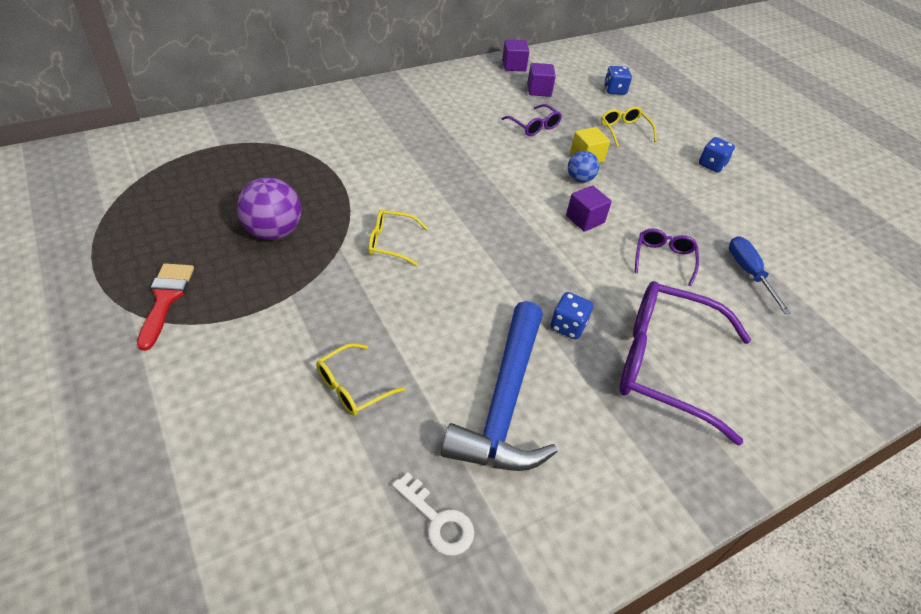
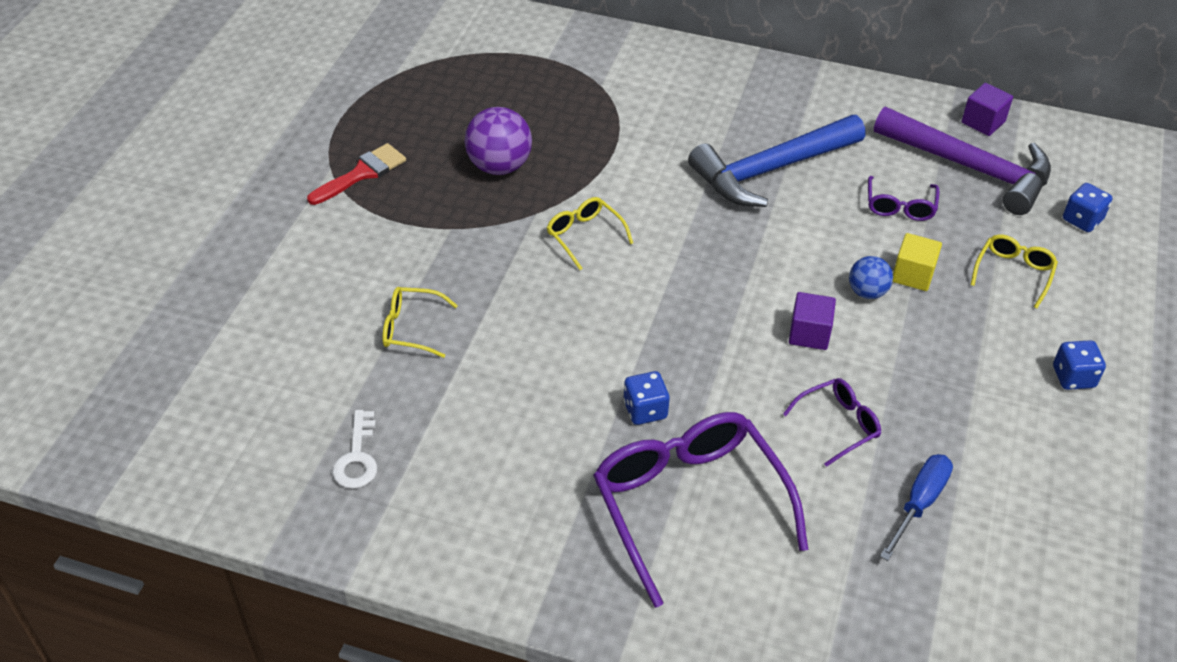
camera: 50 degrees right, 0 degrees up
blue hammer [441,301,557,471] -> blue hammer moved to [688,115,866,207]
purple cube [527,63,556,97] -> purple hammer [874,107,1051,215]

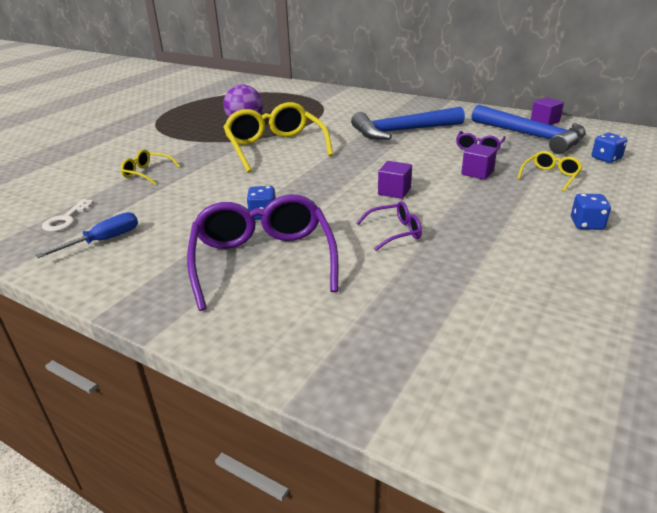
camera: 15 degrees right, 15 degrees down
red brush [307,143,406,205] -> none
yellow glasses [547,197,633,270] -> yellow glasses [223,102,333,173], size x2.11
blue ball [849,256,893,299] -> none
purple hammer [874,107,1051,215] -> blue hammer [471,105,586,154]
blue screwdriver [880,454,953,561] -> blue screwdriver moved to [35,212,138,258]
yellow cube [893,233,942,291] -> purple cube [461,143,497,180]

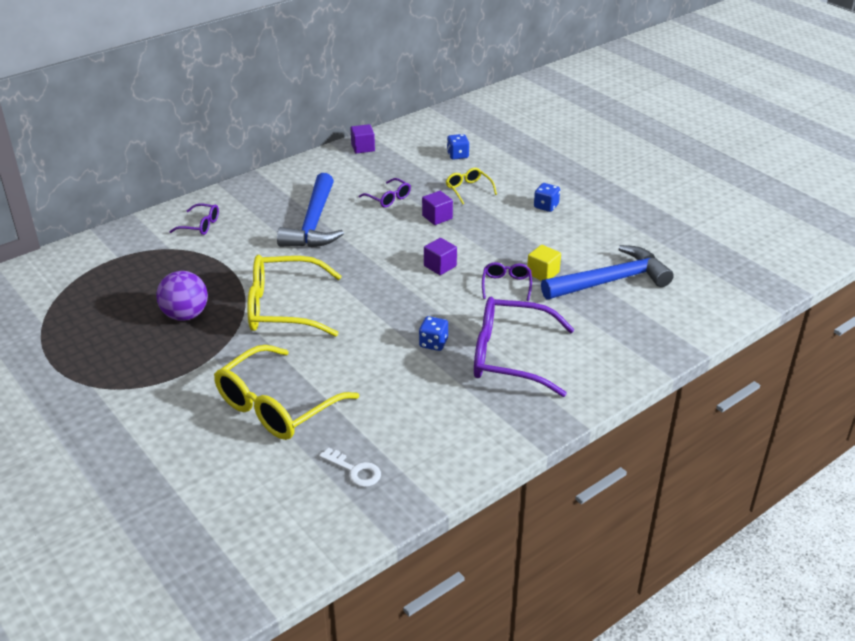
camera: 70 degrees left, 5 degrees up
blue screwdriver [35,212,138,258] -> none
yellow glasses [121,149,180,185] -> yellow glasses [214,345,359,440], size x2.11
blue hammer [471,105,586,154] -> blue hammer moved to [541,245,674,299]
none -> purple glasses [169,203,219,235]
none -> yellow cube [527,245,561,281]

